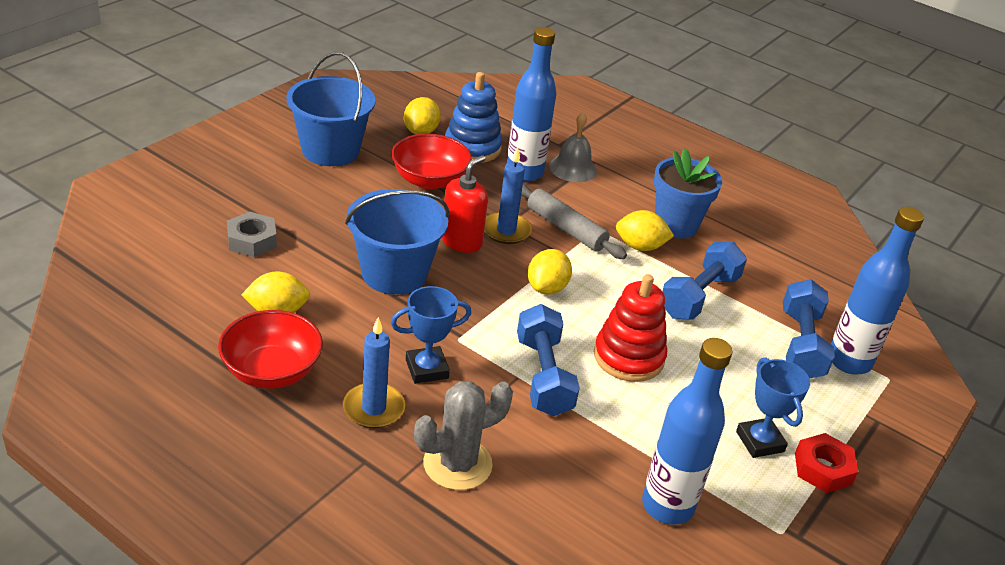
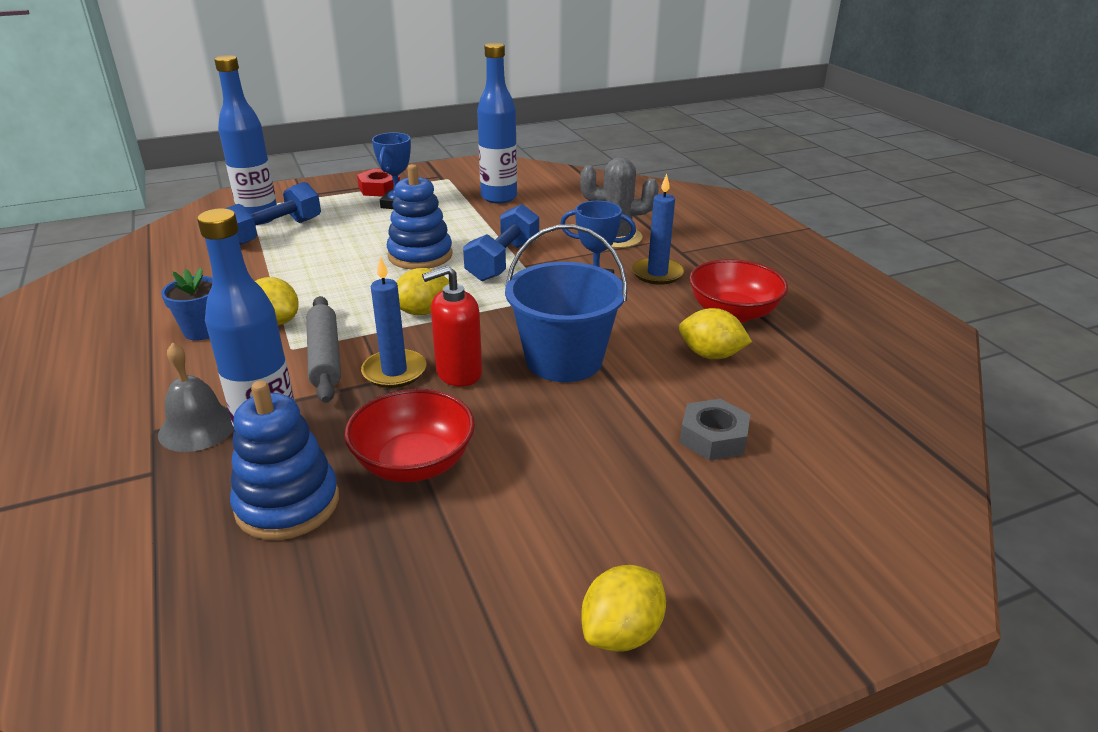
camera: 145 degrees left, 5 degrees down
blue bucket [287,52,375,166] -> none
yellow lemon [404,97,441,135] -> yellow lemon moved to [581,565,666,651]
red stacking toy [594,274,667,382] -> blue stacking toy [387,164,453,270]
blue flower pot [654,148,722,239] -> blue flower pot [161,268,213,340], size x0.66
blue dumbbell [663,242,747,320] -> none

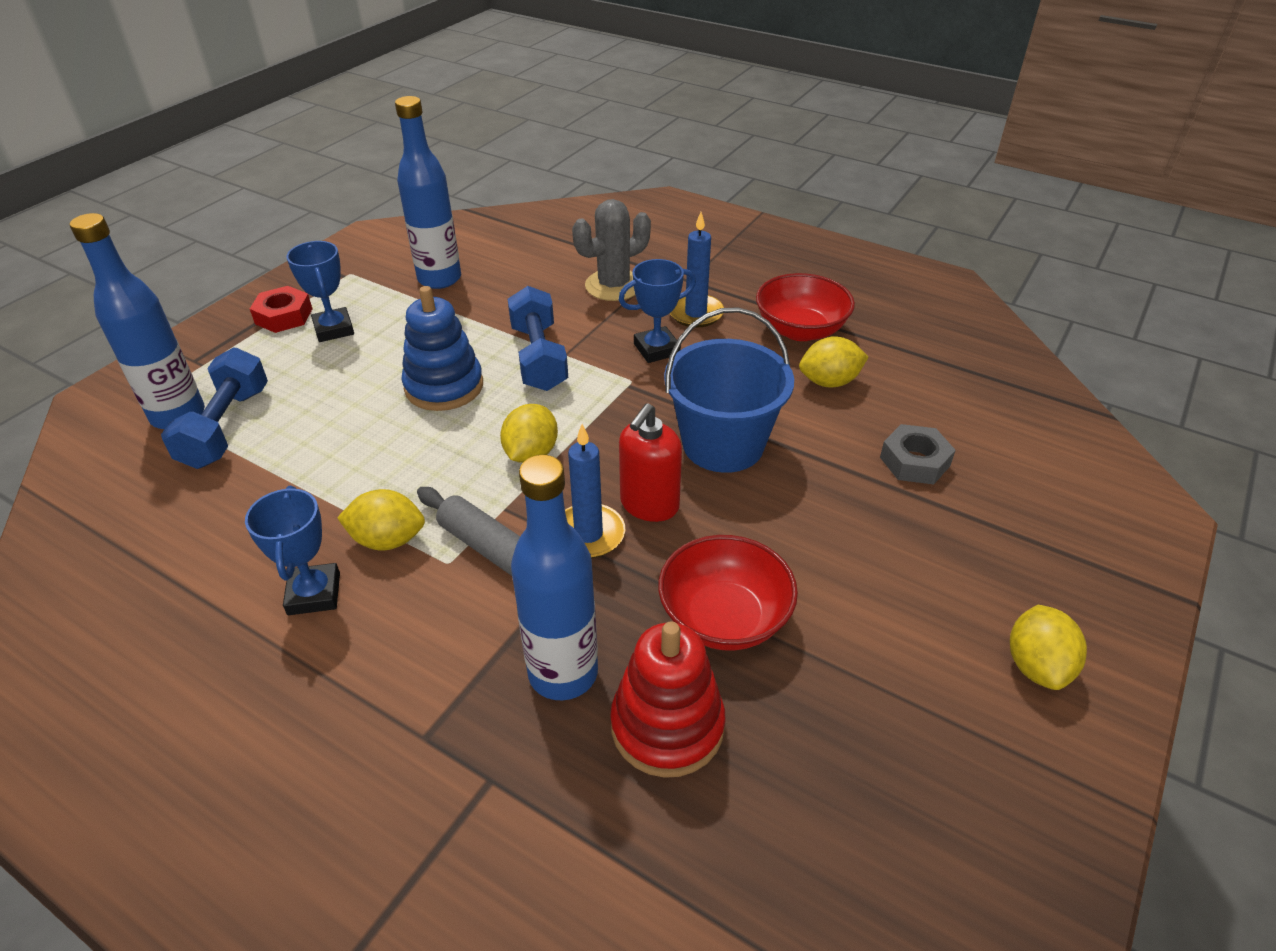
camera: 35 degrees left, 10 degrees up
grey bell [158,342,234,452] -> none
blue flower pot [161,268,213,340] -> blue trophy [245,486,340,615]
blue stacking toy [230,381,339,540] -> red stacking toy [610,621,725,778]

